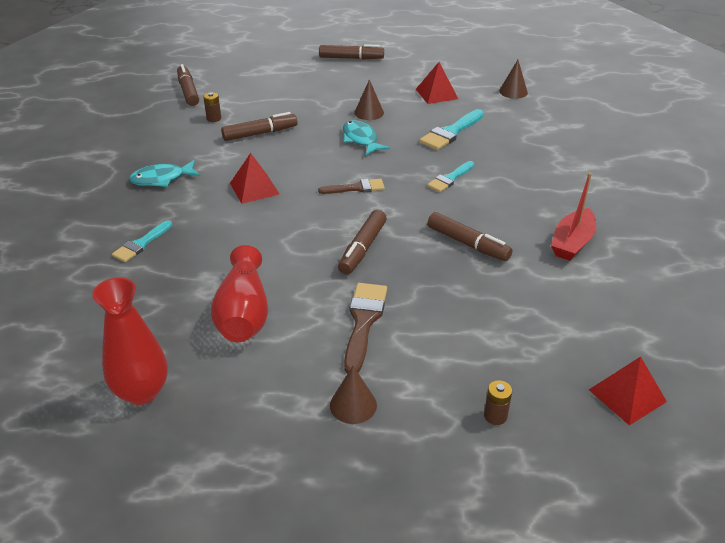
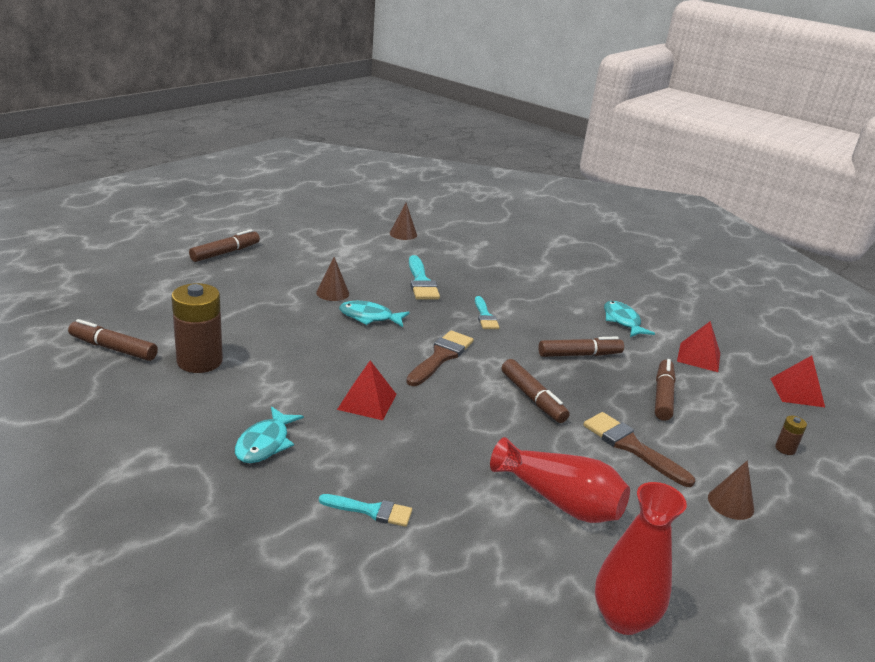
camera: 55 degrees left, 10 degrees down
turquoise brush [112,220,172,262] -> turquoise brush turned 60 degrees counterclockwise [319,494,412,527]
brown battery [203,92,221,122] -> brown battery [171,283,223,373], size x2.31
brown marker [221,112,297,141] -> brown marker moved to [655,359,676,421]
brown brush [318,179,385,194] -> brown brush [406,330,474,386], size x1.52
red pyramid [416,62,458,104] -> red pyramid moved to [677,321,720,372]
red boat [551,173,596,261] -> turquoise fish [604,301,655,337]

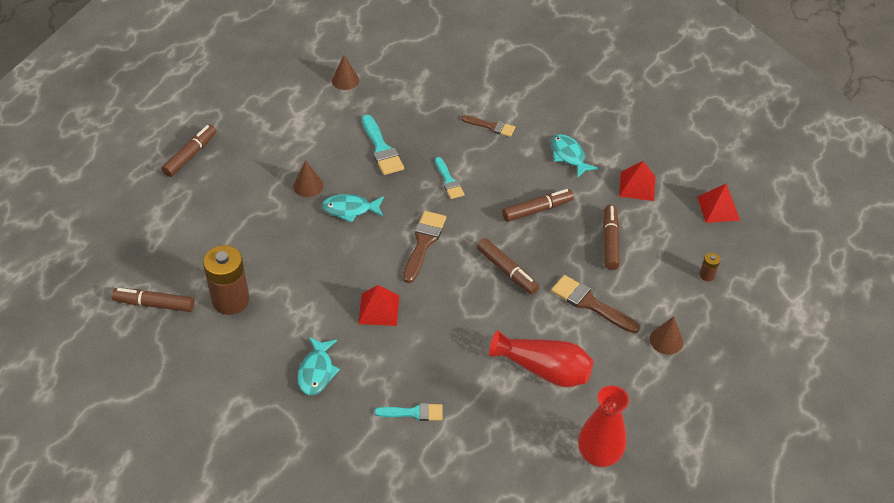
camera: 10 degrees left, 20 degrees up
none -> brown brush [461,115,515,137]

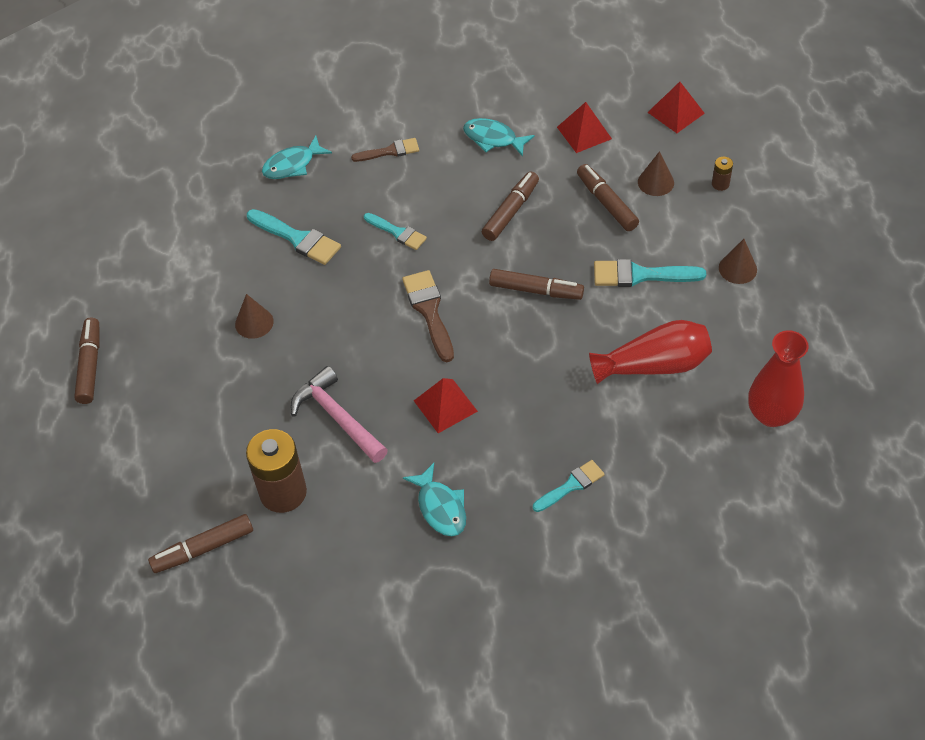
camera: 30 degrees left, 5 degrees up
turquoise fish [322,194,384,223] -> turquoise fish moved to [262,136,332,179]
brown cone [332,55,359,90] -> brown cone moved to [638,151,674,196]
brown brush [551,275,640,333] -> turquoise brush [594,259,706,287]
none -> pink hammer [291,366,388,463]

